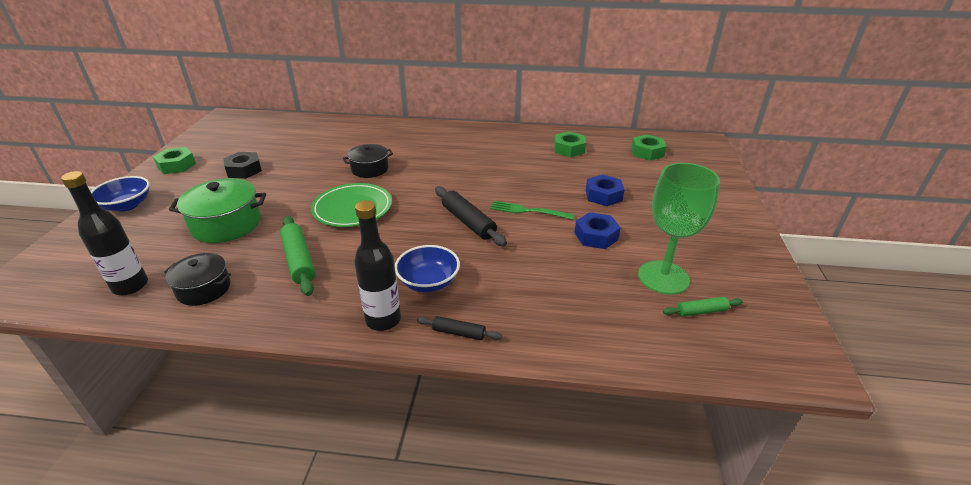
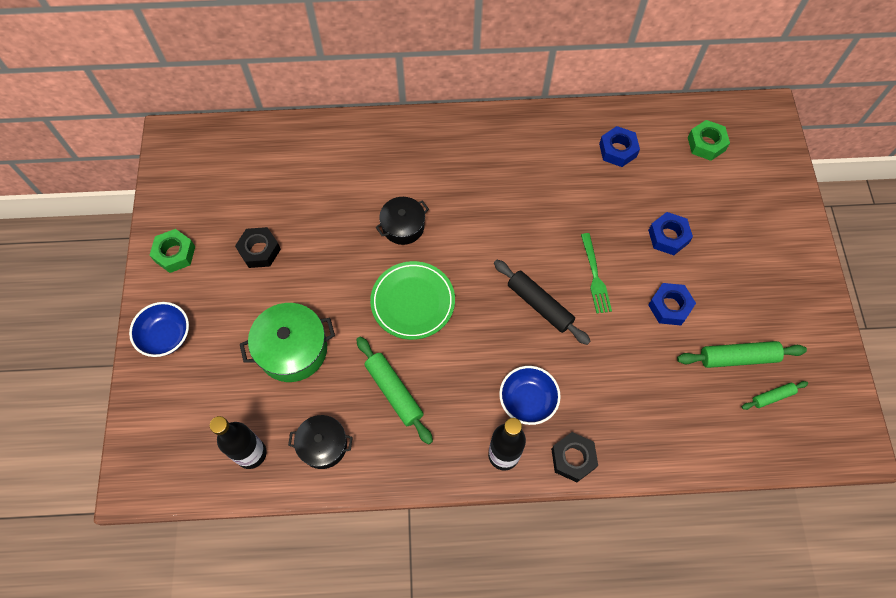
camera: 10 degrees left, 30 degrees up
black rolling pin [417,316,502,340] -> black nut [551,432,598,482]
green fork [490,201,575,220] -> green fork turned 105 degrees counterclockwise [581,233,612,314]
green nut [554,131,586,157] -> blue nut [599,126,640,167]
green goblet [638,163,720,295] -> green rolling pin [677,341,807,368]

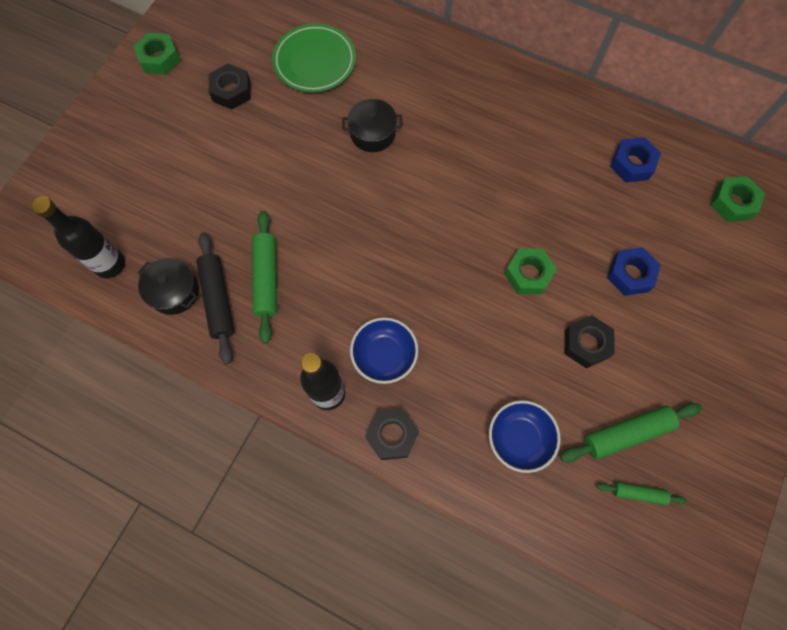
camera: 30 degrees right, 5 degrees up
blue bowl [129,302,189,357] -> blue bowl moved to [489,400,561,473]
green pot [240,303,335,382] -> none
green plate [370,261,455,340] -> green plate moved to [272,24,356,92]
black rolling pin [494,260,590,345] -> black rolling pin moved to [196,232,234,364]
green fork [581,233,612,314] -> green nut [504,248,557,295]
blue nut [648,283,696,325] -> black nut [565,315,615,369]
green rolling pin [677,341,807,368] -> green rolling pin turned 45 degrees counterclockwise [560,403,702,462]

